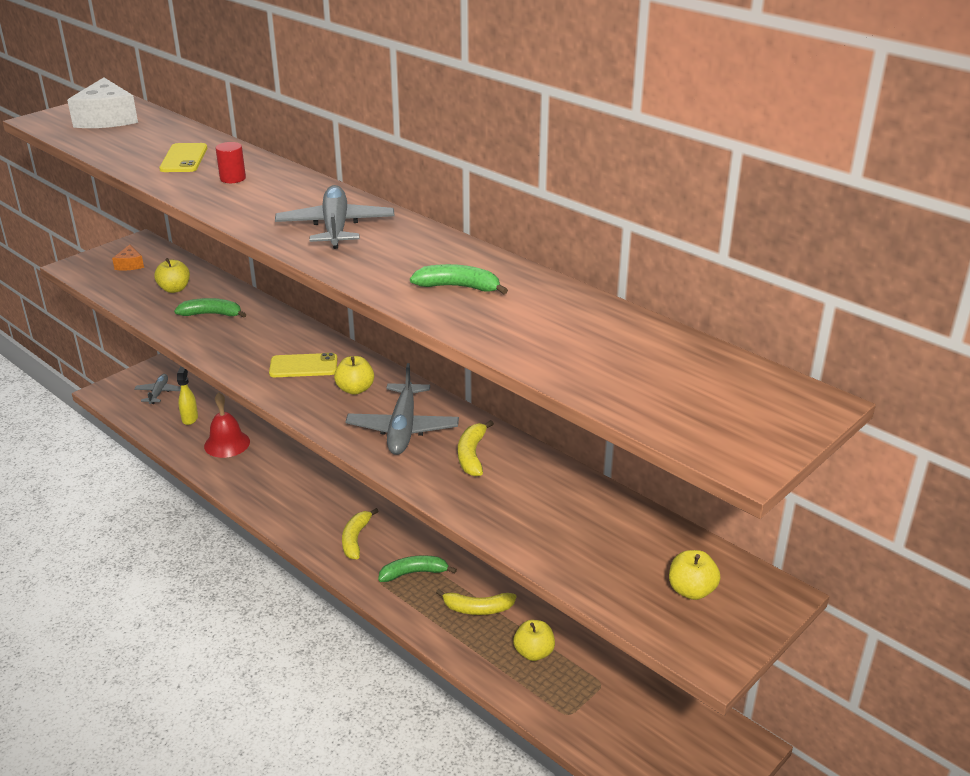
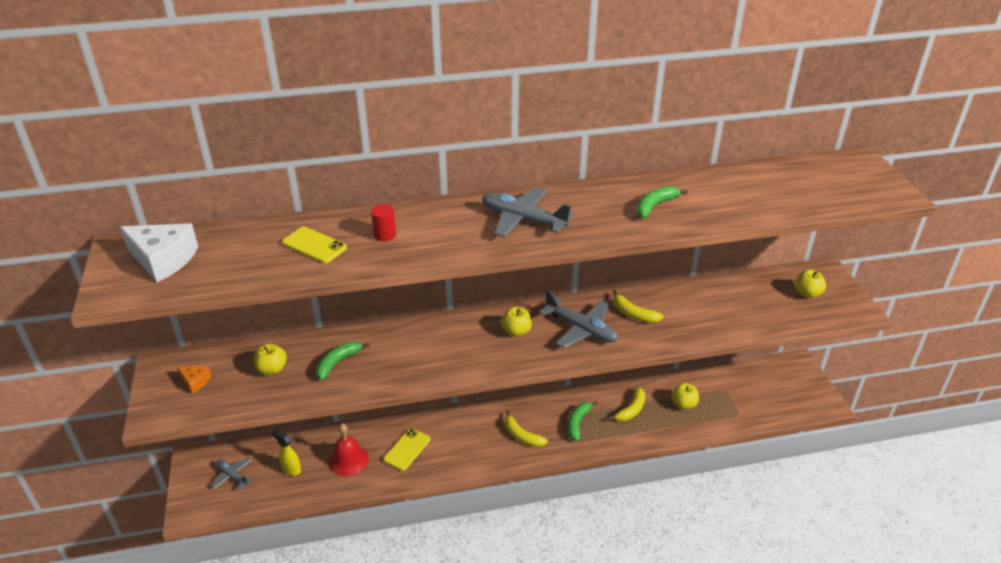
camera: 55 degrees left, 5 degrees up
yellow phone [269,353,337,377] -> yellow phone moved to [383,428,430,471]

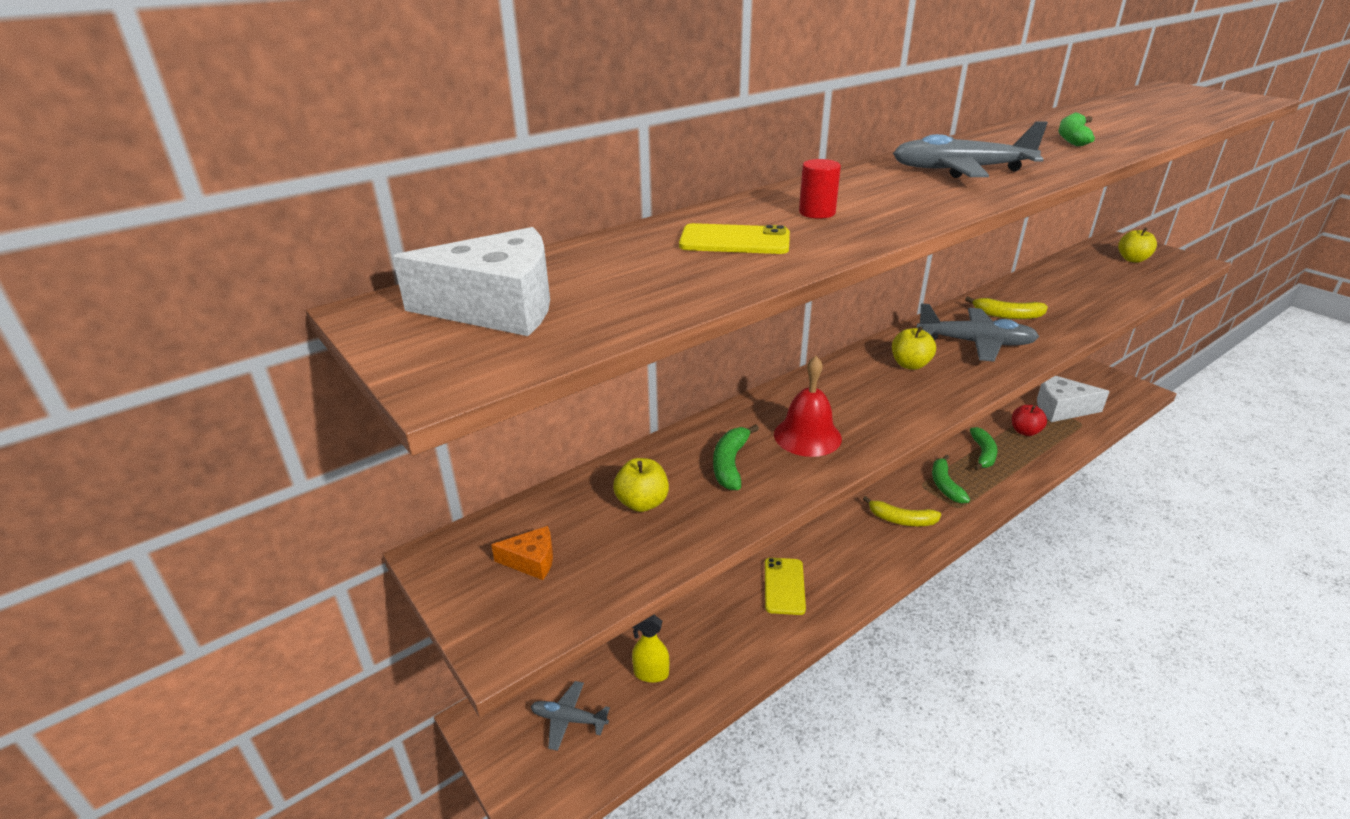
camera: 25 degrees left, 5 degrees down
red bell [329,423,369,476] -> red bell moved to [774,356,842,457]
yellow banana [608,387,645,421] -> green banana [970,427,997,470]
yellow apple [672,383,699,409] -> red apple [1012,405,1047,436]
none -> white cheese [1037,376,1110,422]

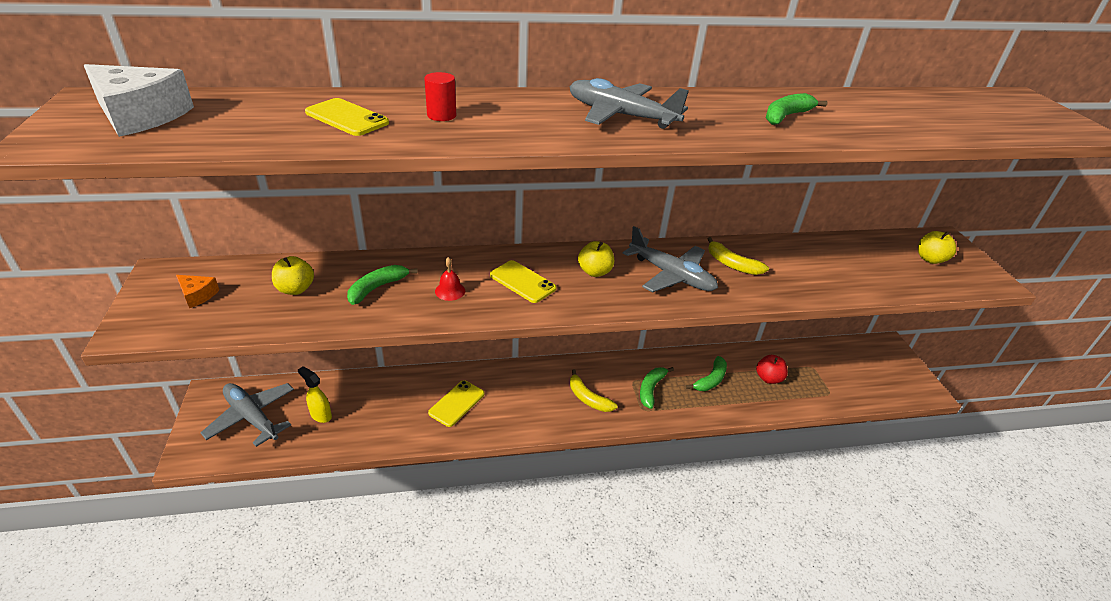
camera: 25 degrees right, 5 degrees up
grey plane [531,681,610,751] -> grey plane [200,383,294,447], size x1.72
red bell [774,356,842,457] -> red bell [435,257,465,301], size x0.57
white cheese [1037,376,1110,422] -> none
none -> yellow phone [490,260,556,303]

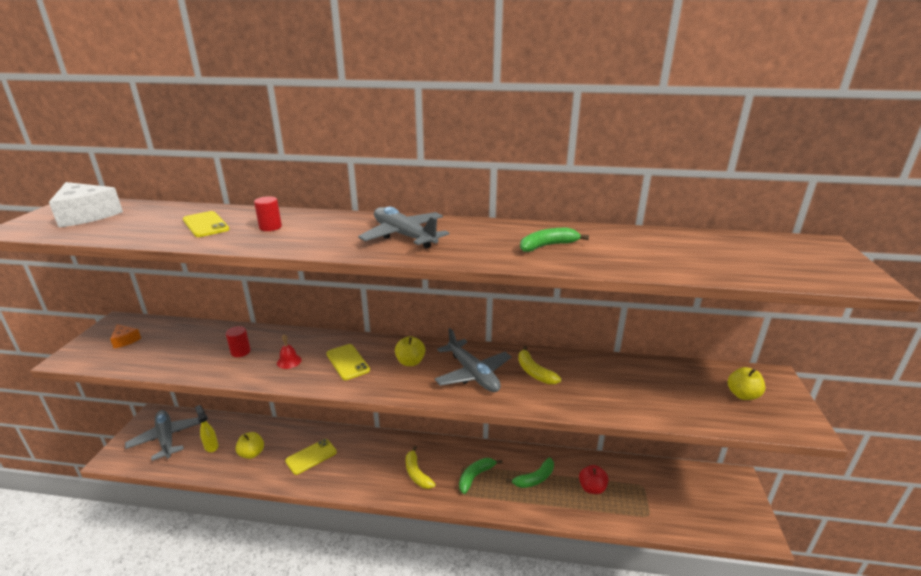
camera: 20 degrees right, 10 degrees down
yellow apple [272,256,314,295] -> yellow apple moved to [235,432,264,459]
green banana [347,265,418,305] -> red cylinder [226,326,251,357]

